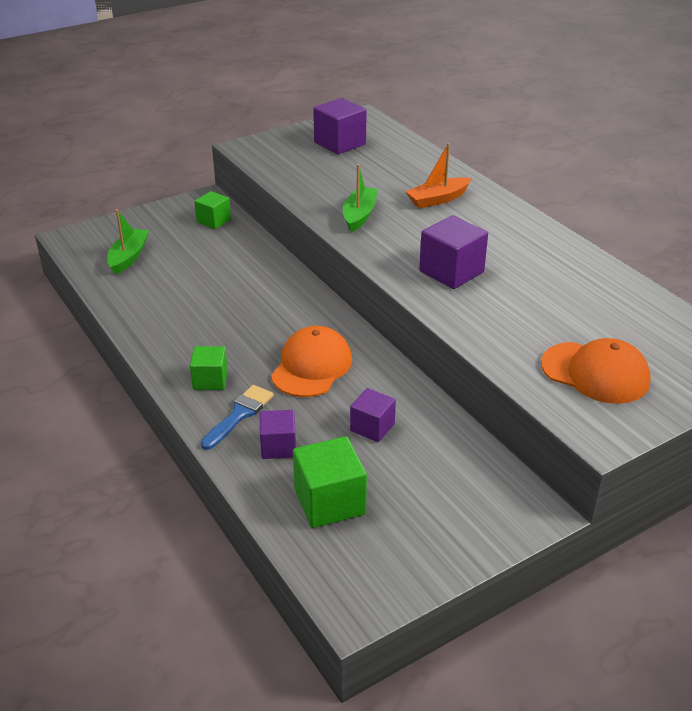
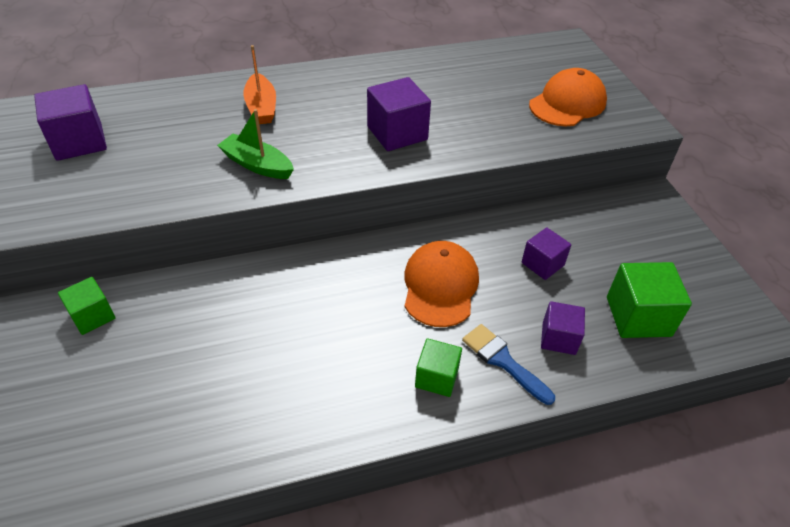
camera: 75 degrees left, 10 degrees up
green boat [107,209,149,275] -> none
orange cap [271,326,352,397] -> orange cap turned 60 degrees clockwise [404,241,479,327]

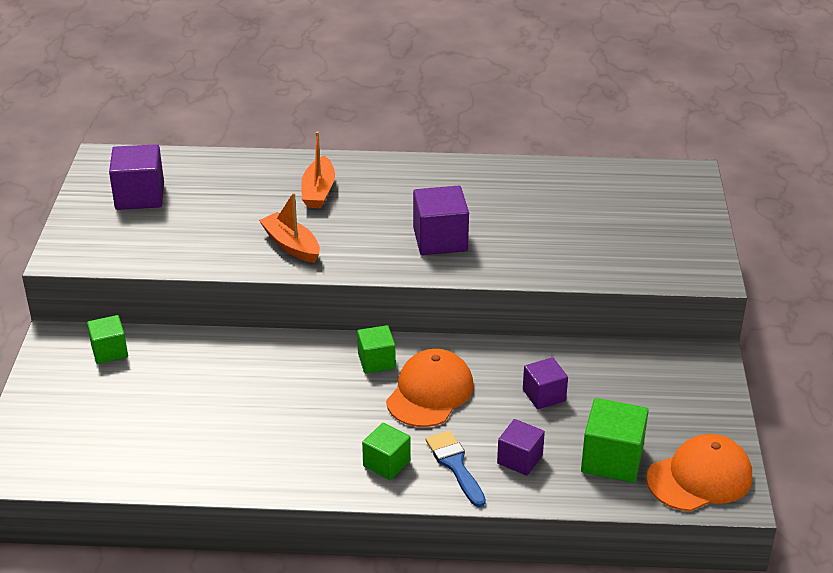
camera: 20 degrees right, 10 degrees down
green boat [217,109,294,179] -> orange boat [259,193,320,263]
orange cap [529,68,607,126] -> orange cap moved to [646,434,752,511]
none -> green cube [357,325,396,373]

